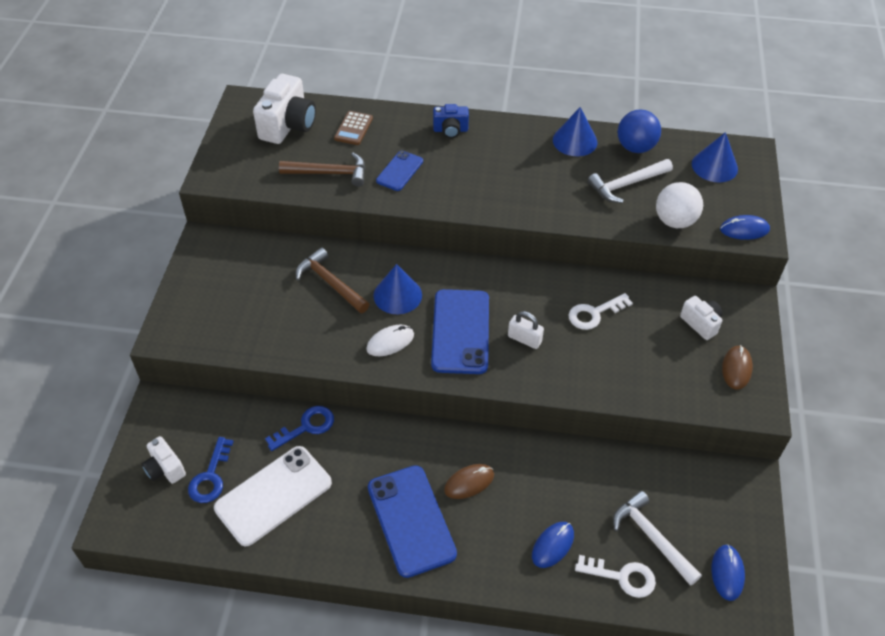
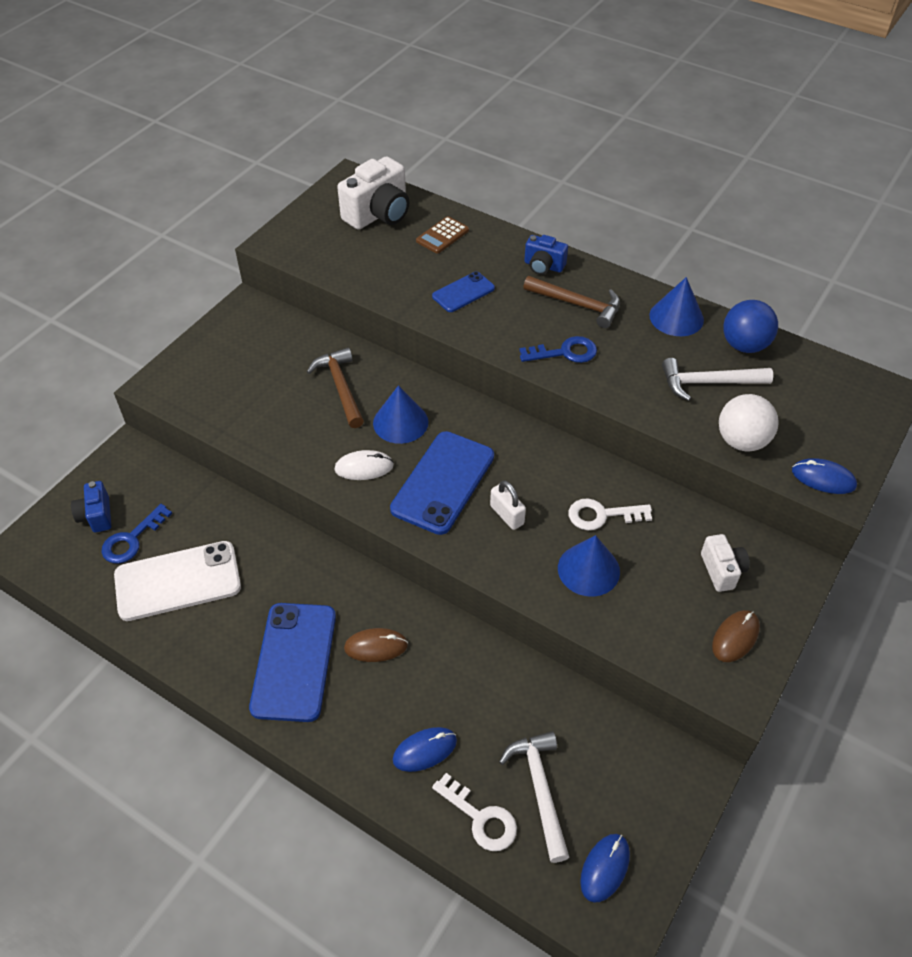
camera: 25 degrees right, 0 degrees up
white camera [142,436,186,484] -> blue camera [71,481,111,532]
blue key [265,406,334,451] -> blue key moved to [519,336,597,363]
brown hammer [279,153,365,187] -> brown hammer moved to [523,276,620,328]
blue cone [692,132,738,182] -> blue cone moved to [558,535,620,597]

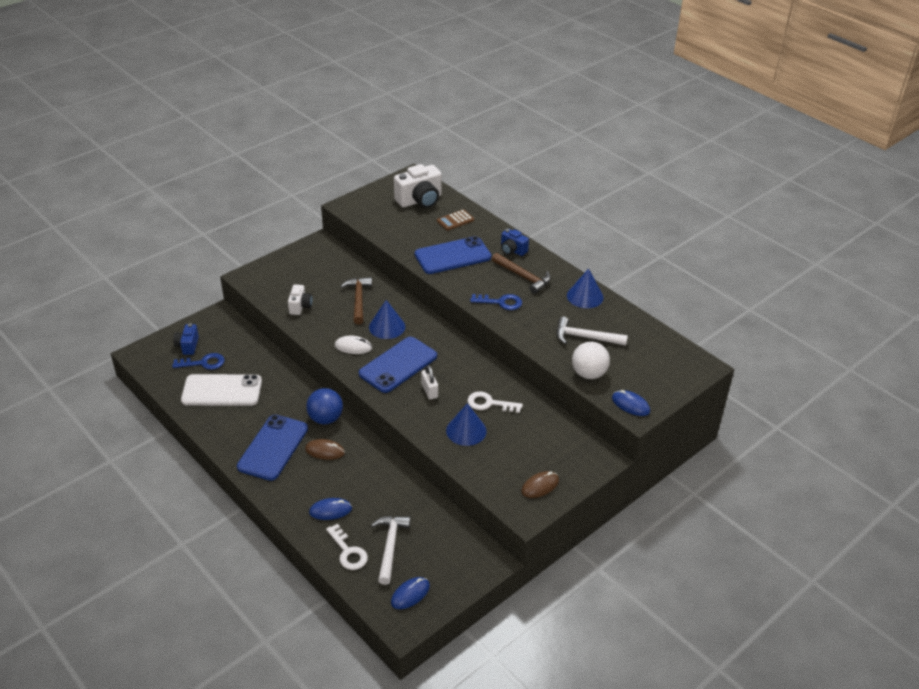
camera: 15 degrees right, 10 degrees down
blue key [101,504,172,564] -> blue key turned 150 degrees counterclockwise [172,353,225,370]
blue phone [432,272,495,312] -> blue phone [415,236,491,274], size x1.80
white camera [701,534,750,592] -> white camera moved to [288,284,313,315]
blue ball [723,300,778,353] -> blue ball moved to [306,388,343,424]

